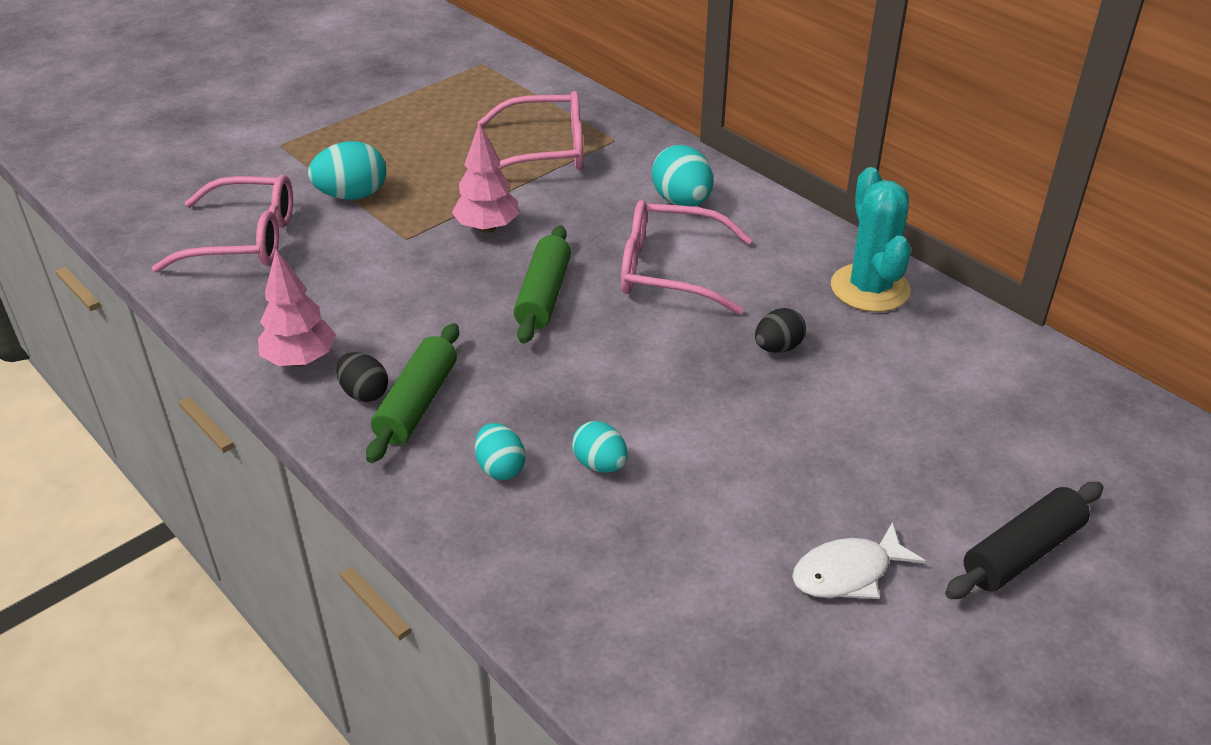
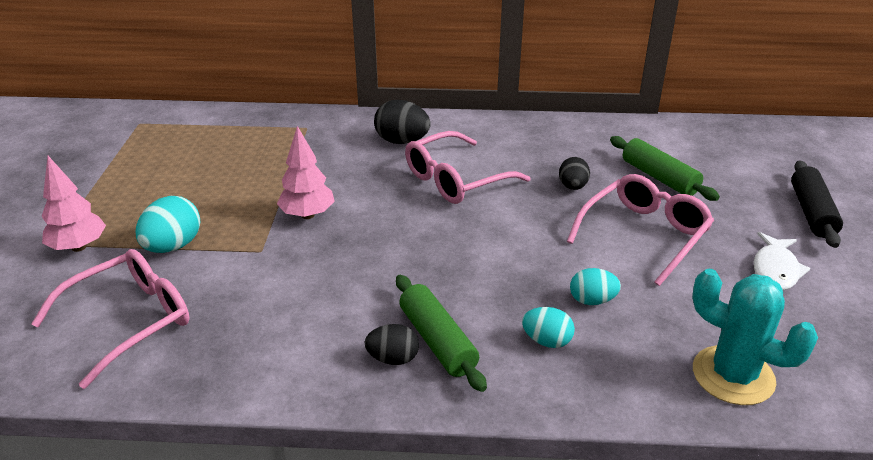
camera: 45 degrees left, 5 degrees down
pink tree [258,249,336,366] -> pink tree moved to [41,156,106,252]
pink glasses [477,91,583,170] -> pink glasses moved to [567,174,714,286]
green rolling pin [513,225,571,344] -> green rolling pin moved to [610,136,720,201]
turquoise egg [652,145,713,207] -> black egg [374,100,431,144]
turquoise cactus [831,167,911,312] -> turquoise cactus moved to [692,269,818,405]

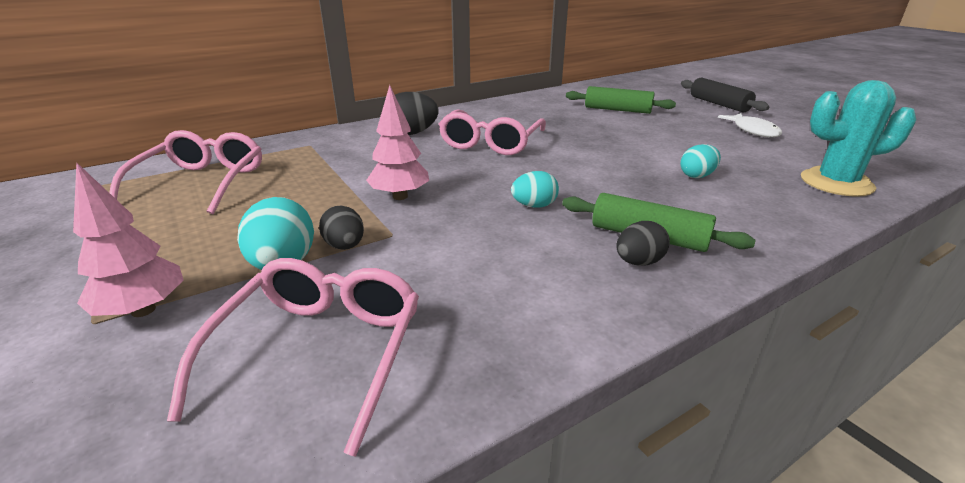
camera: 35 degrees left, 5 degrees down
turquoise egg [522,307,575,348] -> turquoise egg moved to [511,171,559,208]
black egg [559,157,590,190] -> black egg moved to [319,206,364,250]
pink glasses [567,174,714,286] -> pink glasses moved to [109,130,262,214]

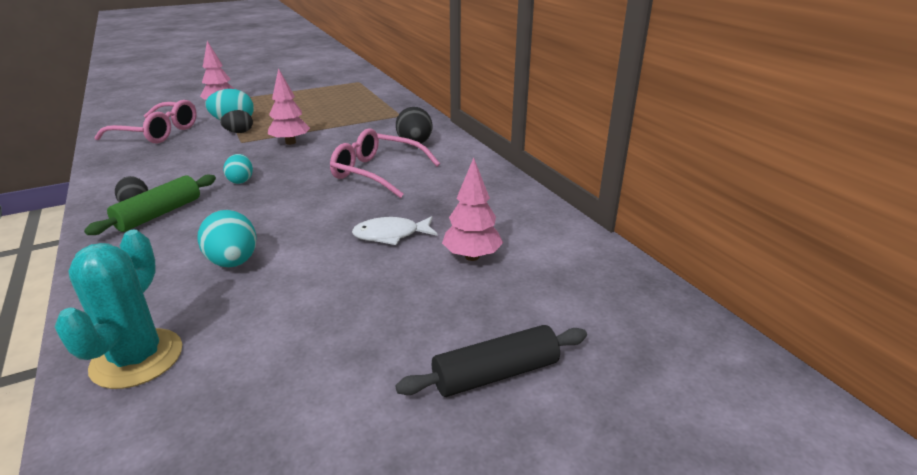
camera: 95 degrees right, 0 degrees up
pink glasses [109,130,262,214] -> none
green rolling pin [566,86,676,114] -> pink tree [442,158,503,261]
turquoise egg [680,144,721,178] -> turquoise egg [197,210,257,267], size x1.55
white fish [718,113,782,137] -> white fish moved to [352,216,438,245]

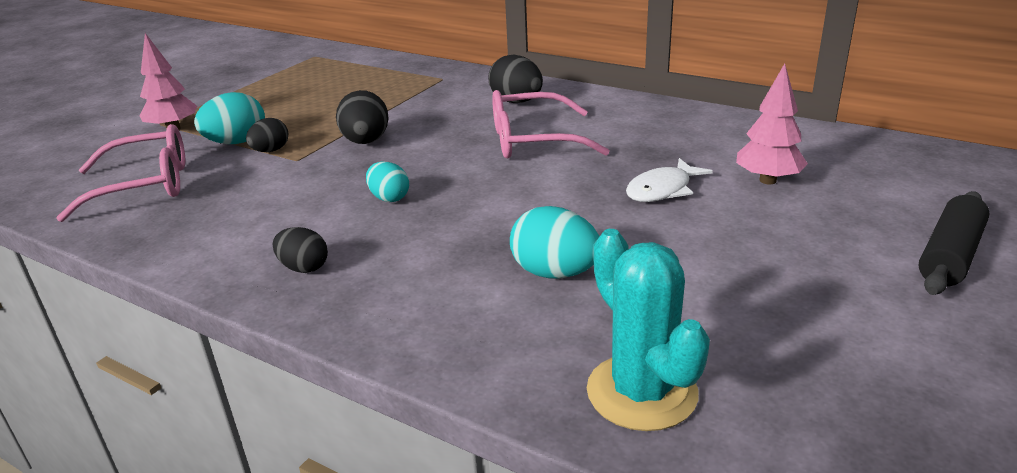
camera: 30 degrees left, 0 degrees up
green rolling pin [84,175,216,235] -> none
pink tree [268,68,310,145] -> black egg [336,90,388,144]

